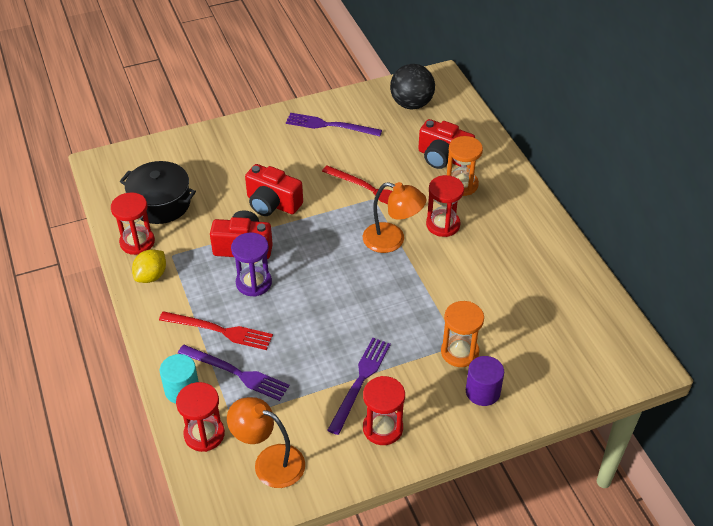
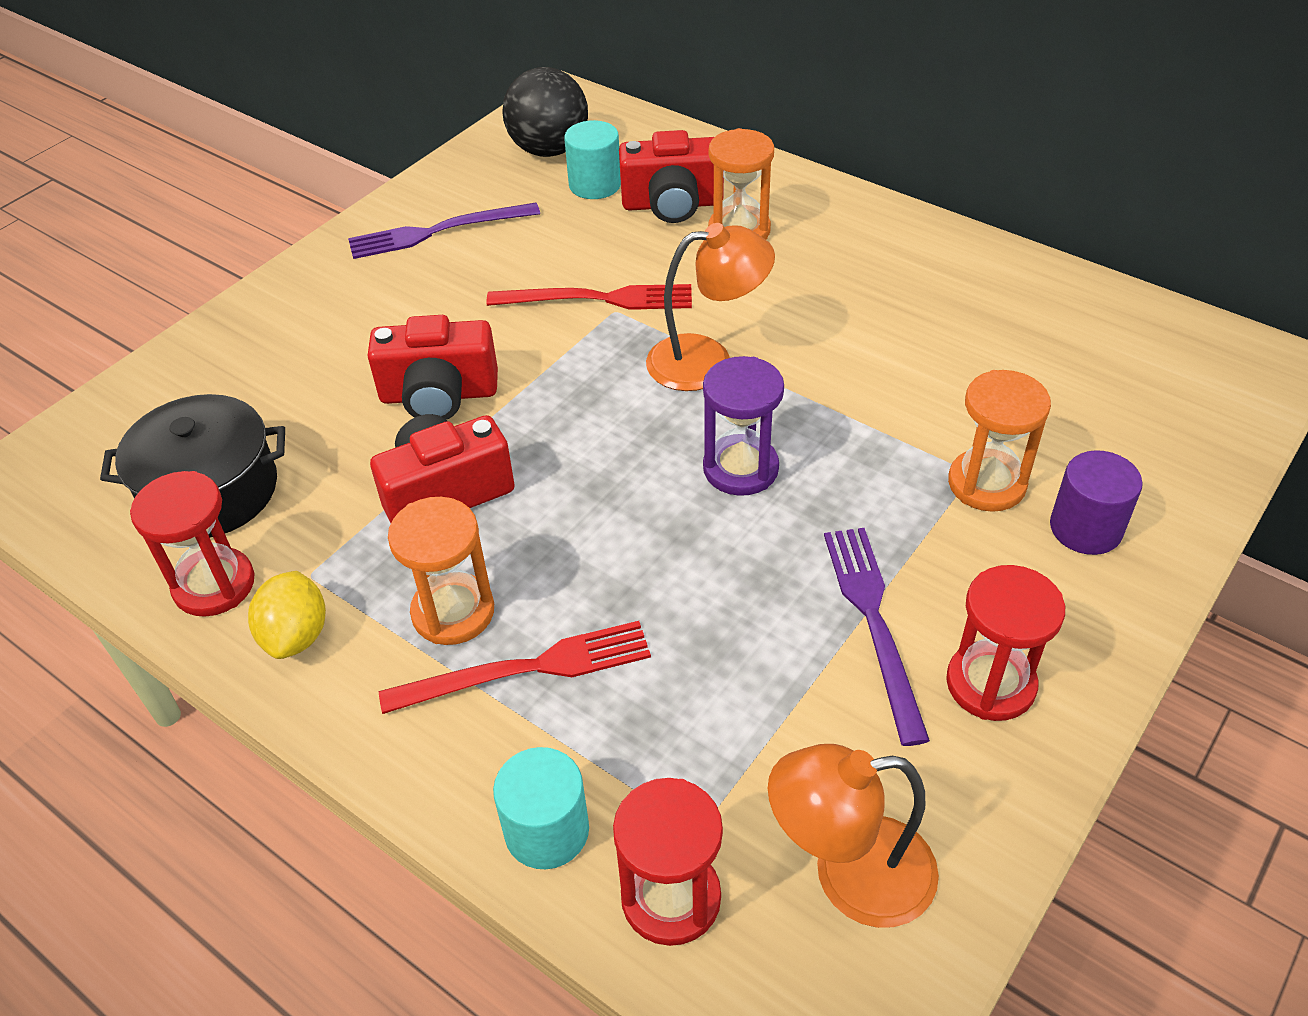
camera: 30 degrees left, 0 degrees up
purple fork [178,345,289,401] -> none
purple hourglass [231,233,272,297] -> purple hourglass moved to [703,356,784,496]
red hourglass [426,175,464,237] -> none
none -> orange hourglass [388,497,494,645]
none -> turquoise cylinder [564,120,621,199]

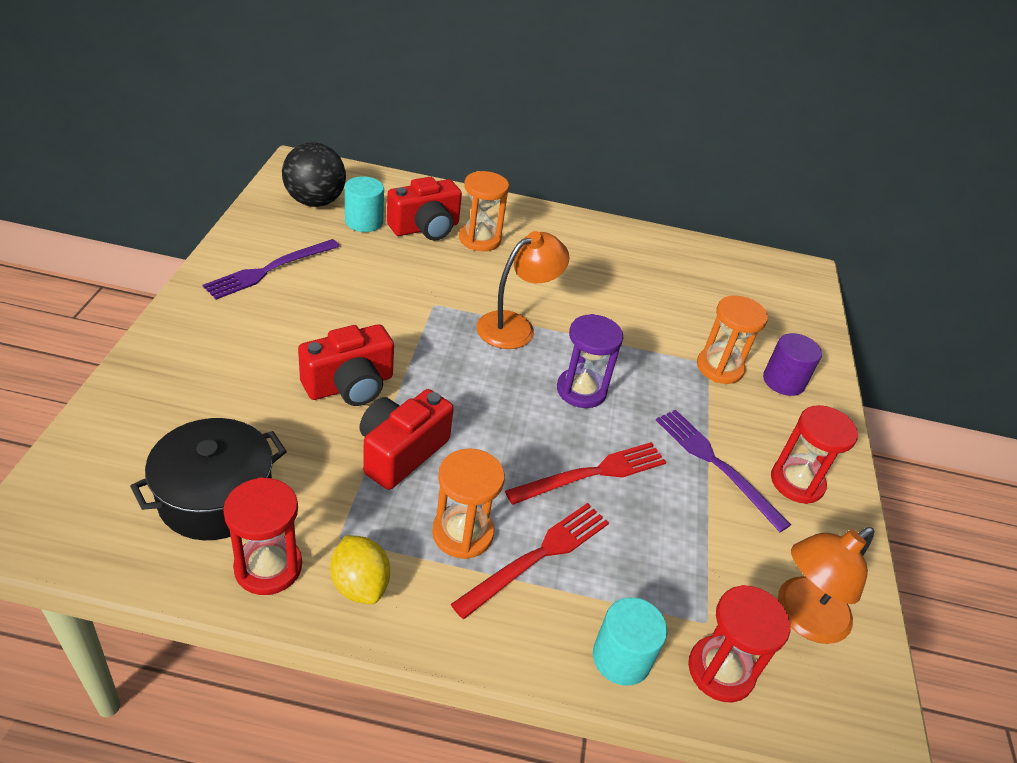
camera: 35 degrees left, 5 degrees down
red fork [486,284,692,310] -> red fork moved to [505,442,666,505]

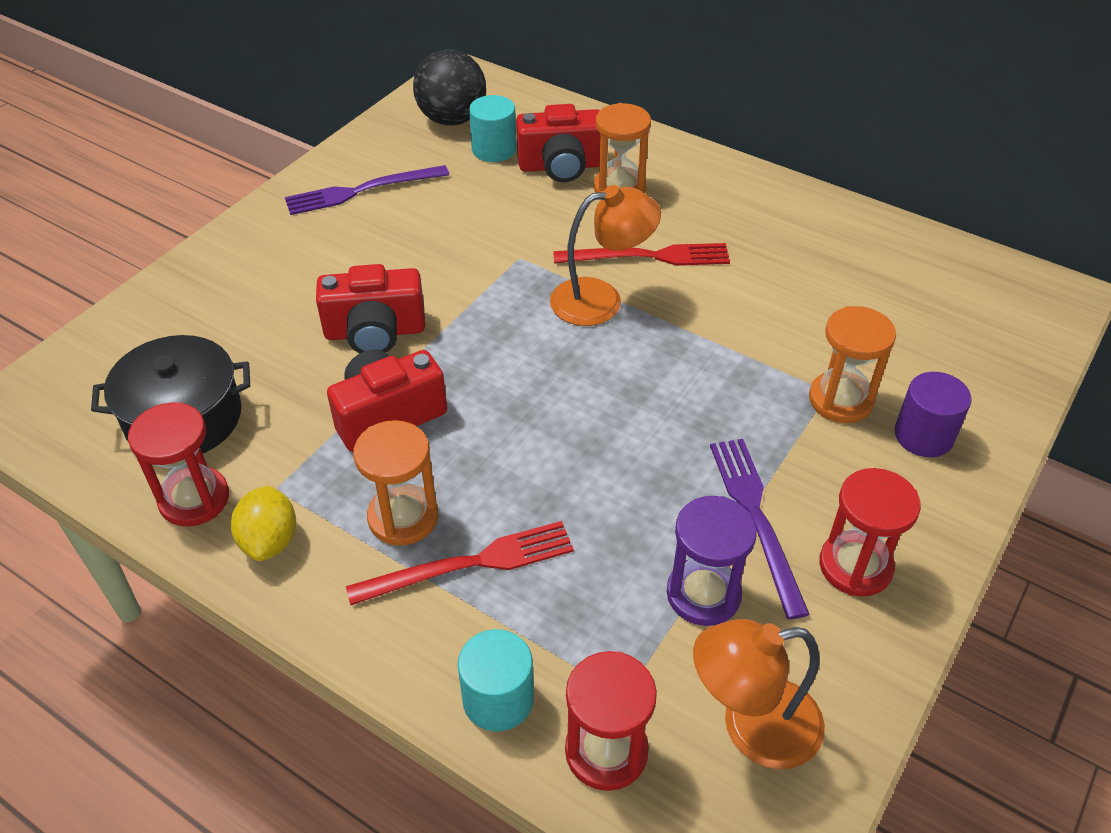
camera: 30 degrees right, 5 degrees up
red fork [505,442,666,505] -> red fork moved to [553,243,730,266]
purple hourglass [557,314,624,408] -> purple hourglass moved to [667,496,757,626]

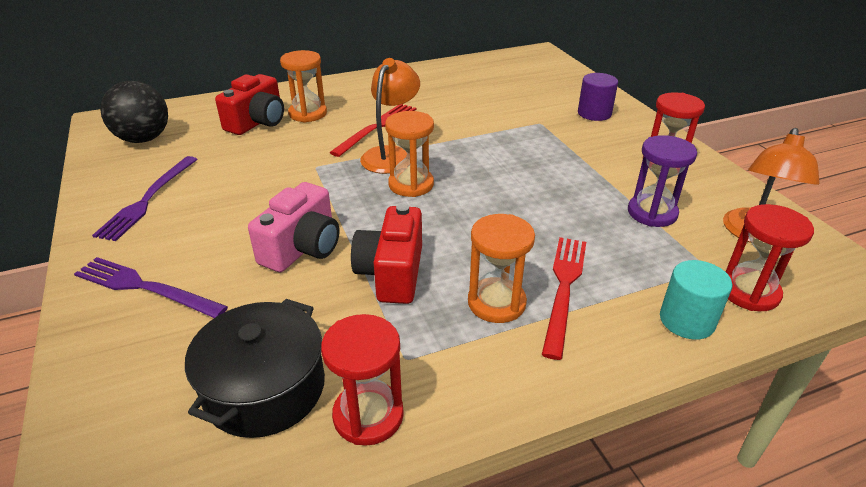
camera: 55 degrees left, 10 degrees down
yellow lemon [231,485,296,561] -> none
red camera [316,264,425,353] -> pink camera [248,182,339,272]
turquoise cylinder [469,95,516,162] -> none
purple fork [710,439,810,619] -> purple fork moved to [74,257,228,318]
orange hourglass [809,306,896,423] -> orange hourglass moved to [385,111,434,197]

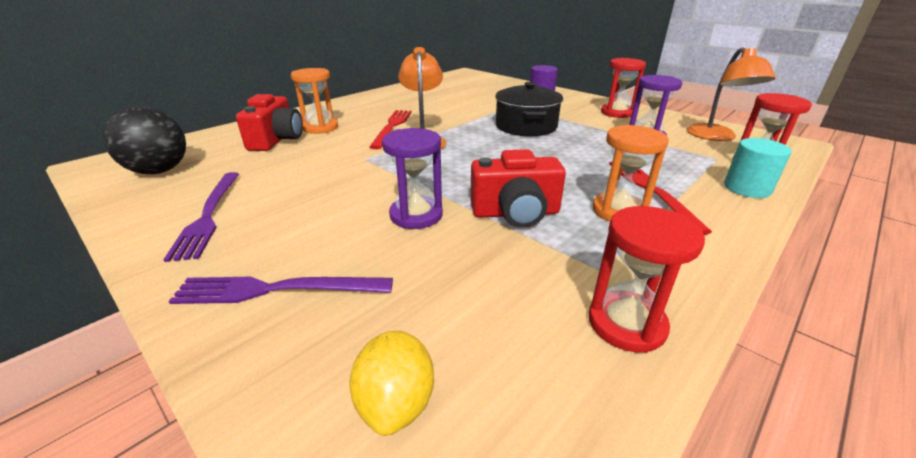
camera: 25 degrees left, 5 degrees down
black pot [185,299,325,438] -> black pot moved to [495,82,563,136]
pink camera [248,182,339,272] -> purple hourglass [382,128,443,229]
red camera [351,204,422,304] -> red camera turned 75 degrees counterclockwise [470,149,566,228]
orange hourglass [385,111,434,197] -> none
none -> yellow lemon [350,331,434,436]

